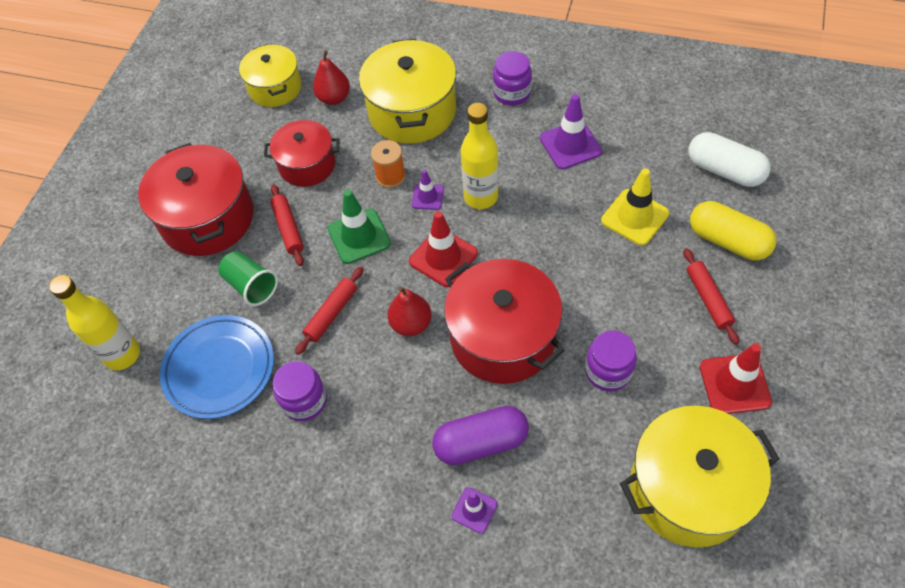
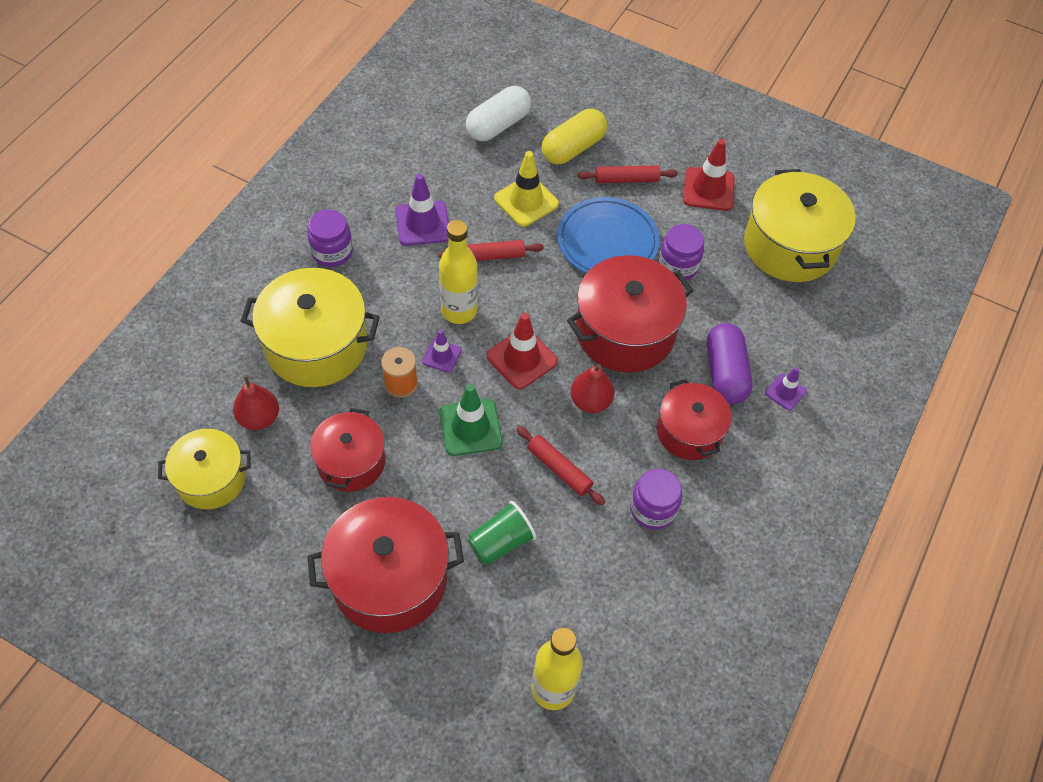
camera: 85 degrees left, 0 degrees up
blue plate [160,315,274,419] -> blue plate moved to [557,197,660,273]
red rolling pin [270,184,304,266] -> red rolling pin moved to [438,240,544,261]
none -> red pot [657,379,732,460]

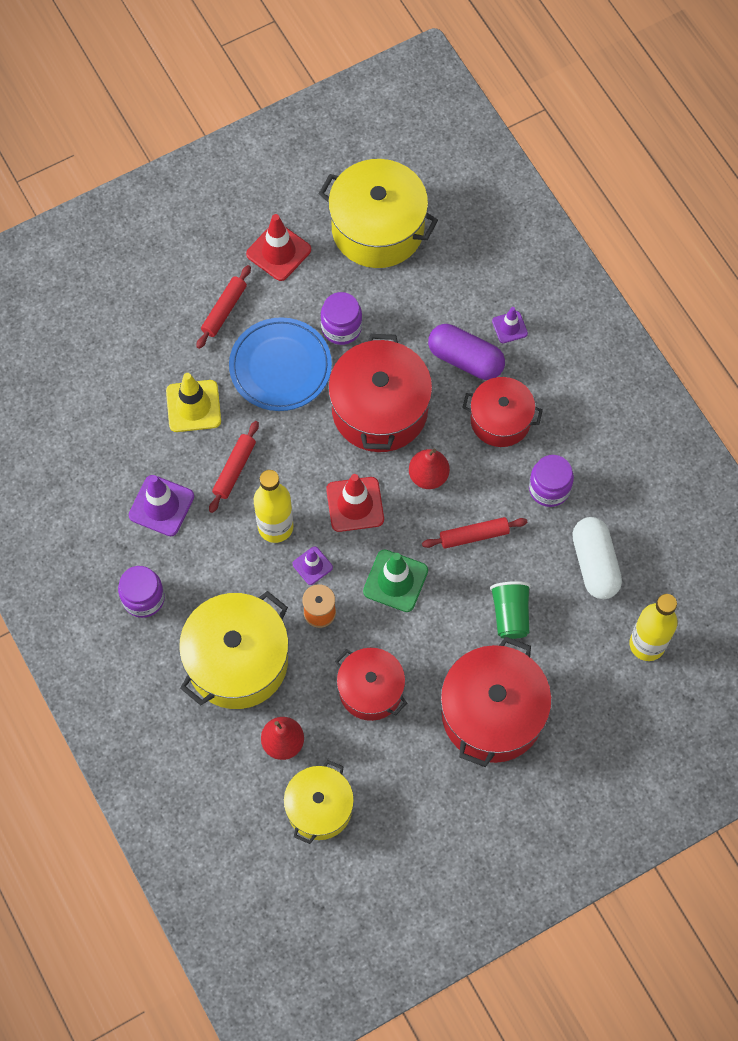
camera: 55 degrees left, 10 degrees up
white capsule [466,86,531,141] -> white capsule moved to [572,517,622,599]
yellow capsule [542,109,607,164] -> none

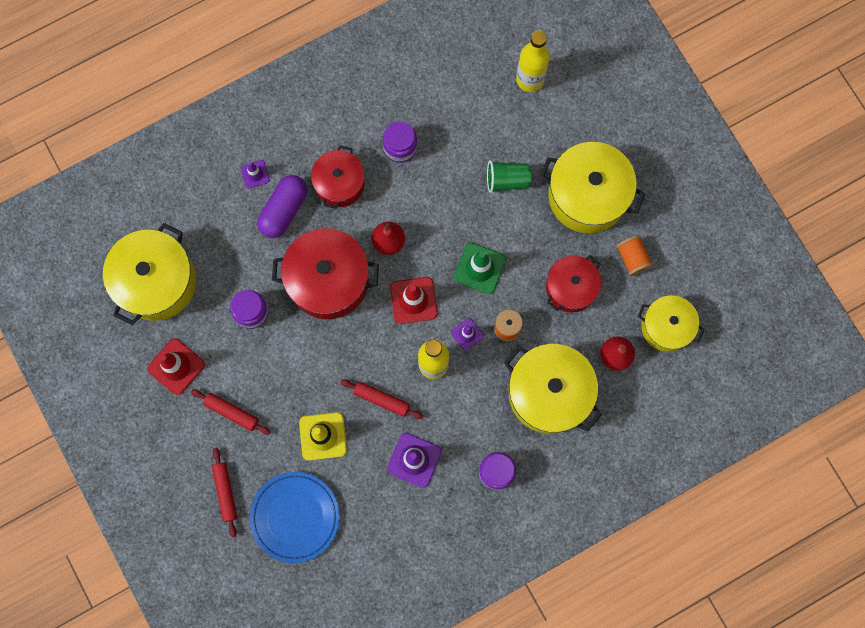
camera: 90 degrees left, 10 degrees up
blue plate [229,317,332,411] -> blue plate moved to [249,472,340,563]
red rolling pin [422,517,528,549] -> red rolling pin moved to [212,447,238,538]
red pot [441,636,552,767] -> yellow pot [540,142,645,233]
white capsule [572,517,622,599] -> none
none -> orange spool [616,235,653,276]

